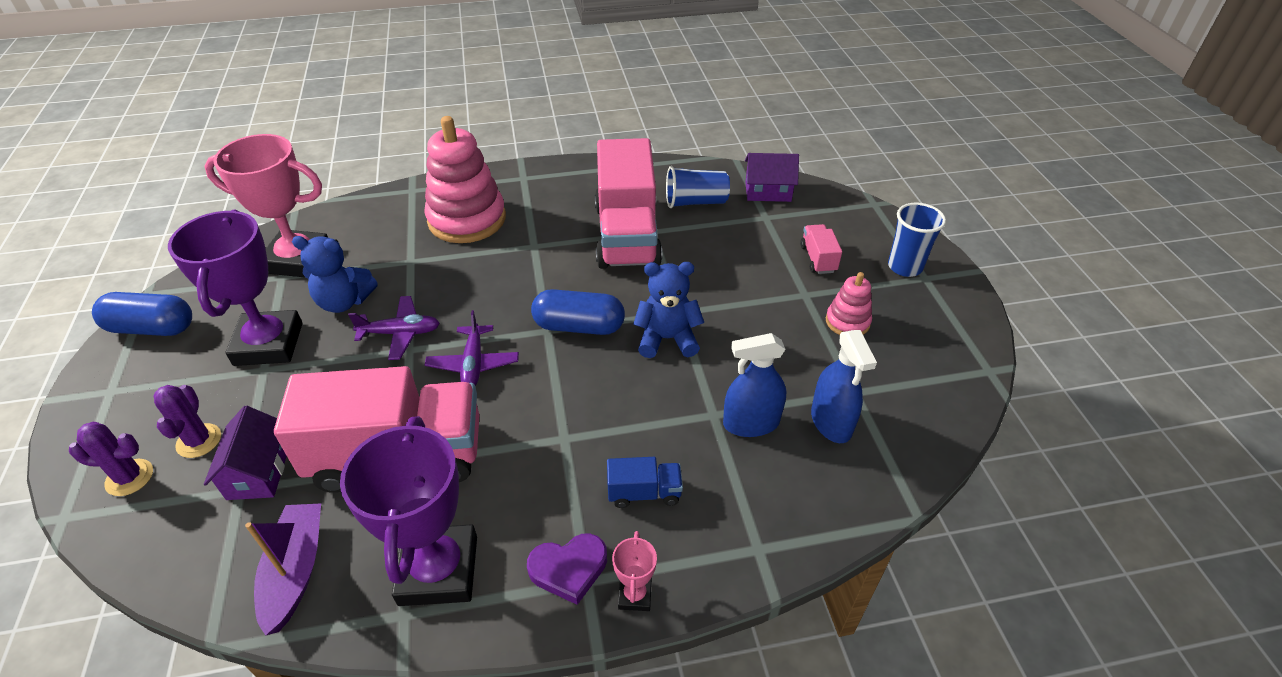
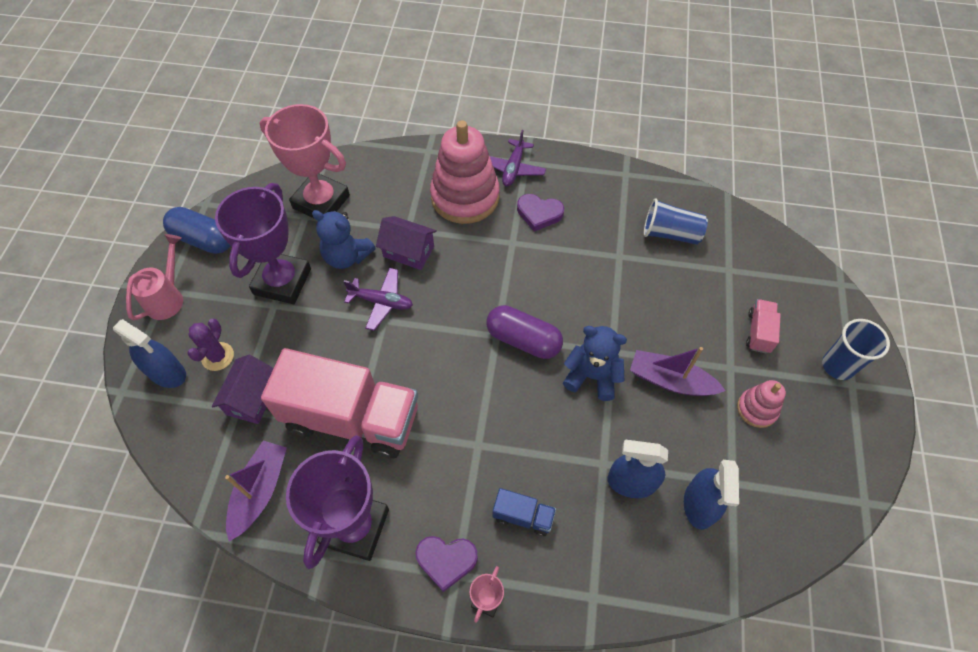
camera: 20 degrees right, 15 degrees up
purple cactus [69,422,153,496] -> blue spray bottle [113,319,186,388]
purple plane [425,310,519,386] -> purple plane moved to [490,130,546,186]
blue capsule [531,289,625,335] -> purple capsule [487,305,563,359]
pink truck [595,138,662,269] -> none
purple house [745,153,799,202] -> purple house moved to [376,216,437,270]
none -> pink watering can [126,234,183,320]
none -> purple heart [517,194,564,232]
none -> purple boat [630,347,726,396]

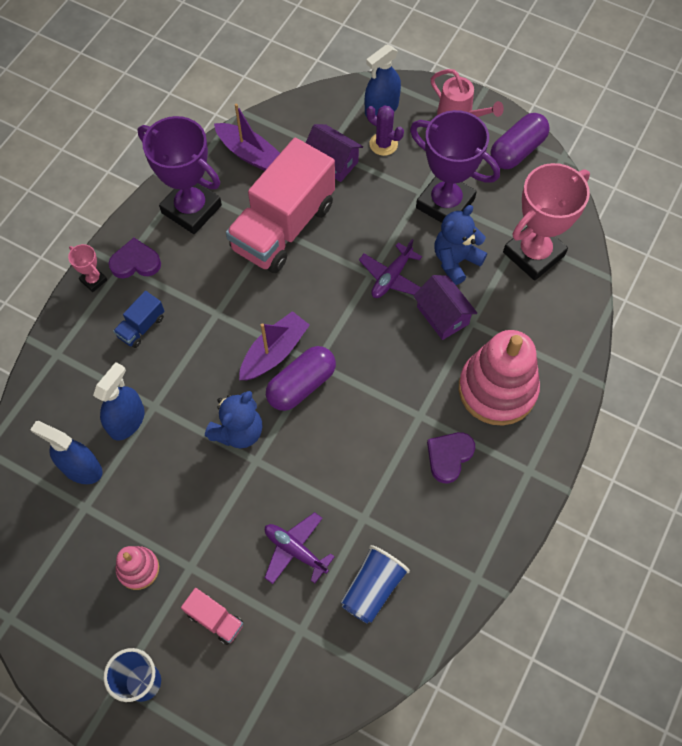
camera: 110 degrees right, 5 degrees up
blue capsule [163,207,230,254] -> purple capsule [491,113,550,169]
purple house [376,216,437,270] -> purple house turned 75 degrees counterclockwise [414,275,477,340]
purple heart [415,536,478,592] -> purple heart turned 60 degrees clockwise [109,238,161,279]
purple plane [490,130,546,186] -> purple plane moved to [265,512,335,584]
purple boat [630,347,726,396] -> purple boat moved to [239,311,310,380]

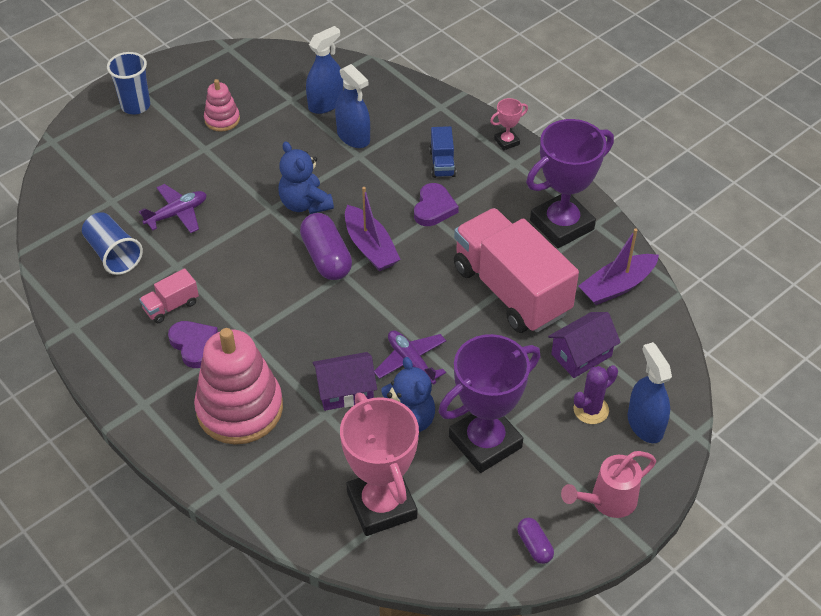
camera: 110 degrees right, 15 degrees down
purple heart [109,238,161,279] -> purple heart moved to [414,183,459,226]
blue truck [113,291,164,348] -> blue truck turned 150 degrees counterclockwise [429,126,456,178]
pink truck [181,588,243,645] -> pink truck moved to [139,268,199,323]
purple capsule [491,113,550,169] -> purple capsule [517,518,554,564], size x0.53

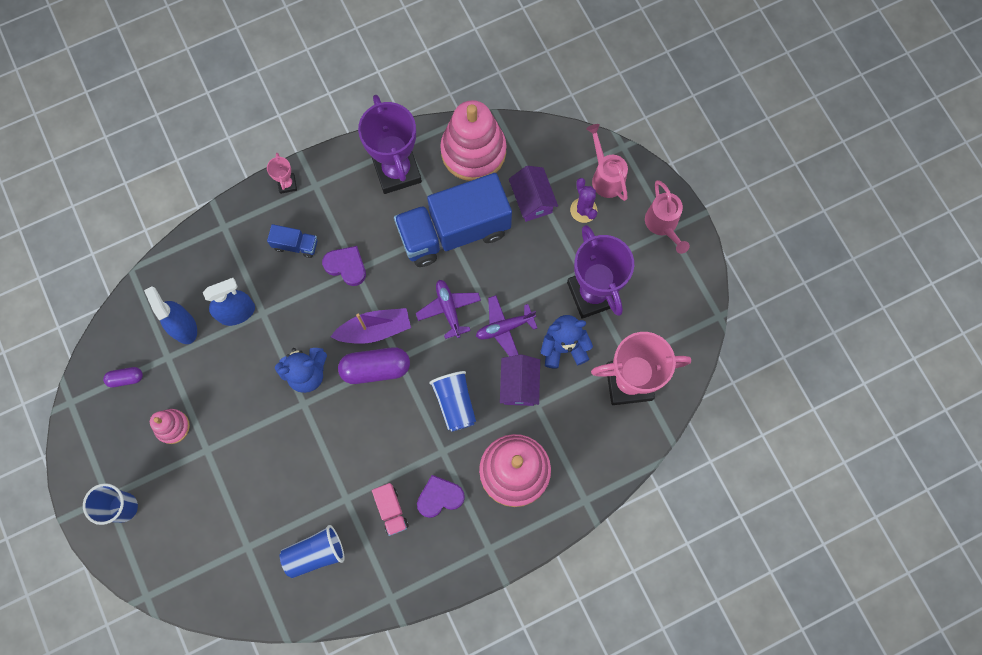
camera: 75 degrees left, 25 degrees up
purple plane [139,184,207,233] -> purple plane moved to [416,280,481,339]
pink truck [454,208,579,333] -> blue truck [394,173,512,267]
purple capsule [517,518,554,564] -> purple capsule moved to [103,367,143,387]
purple boat [579,228,659,305] -> pink stacking toy [440,100,506,181]
blue spray bottle [628,342,672,443] -> pink watering can [586,124,628,201]
none -> blue cup [429,371,476,432]

